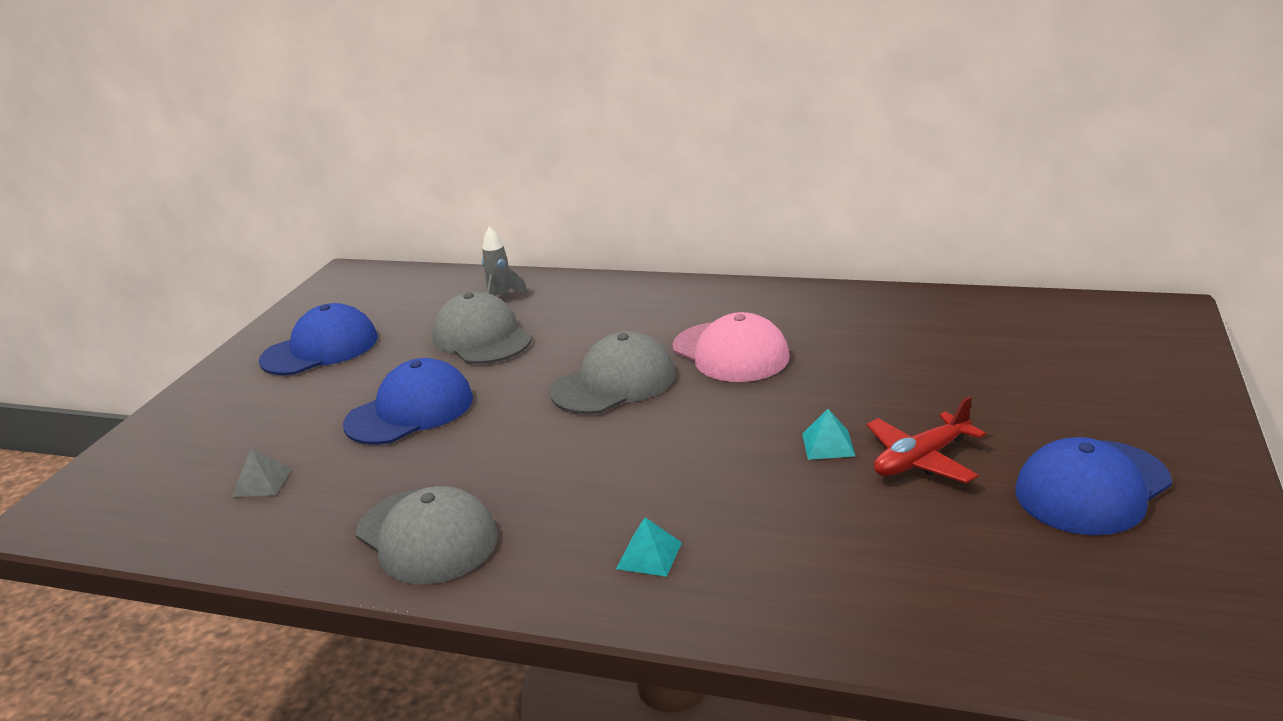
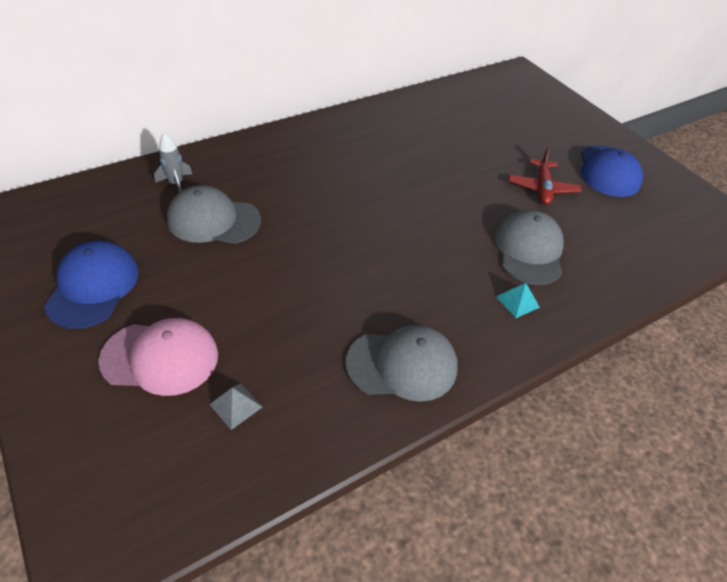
camera: 55 degrees left, 20 degrees up
blue cap [343,358,473,445] -> none
grey cap [550,331,675,414] -> grey cap moved to [495,210,564,285]
pink cap [672,312,790,382] -> pink cap moved to [98,318,218,396]
turquoise pyramid [802,409,855,460] -> none

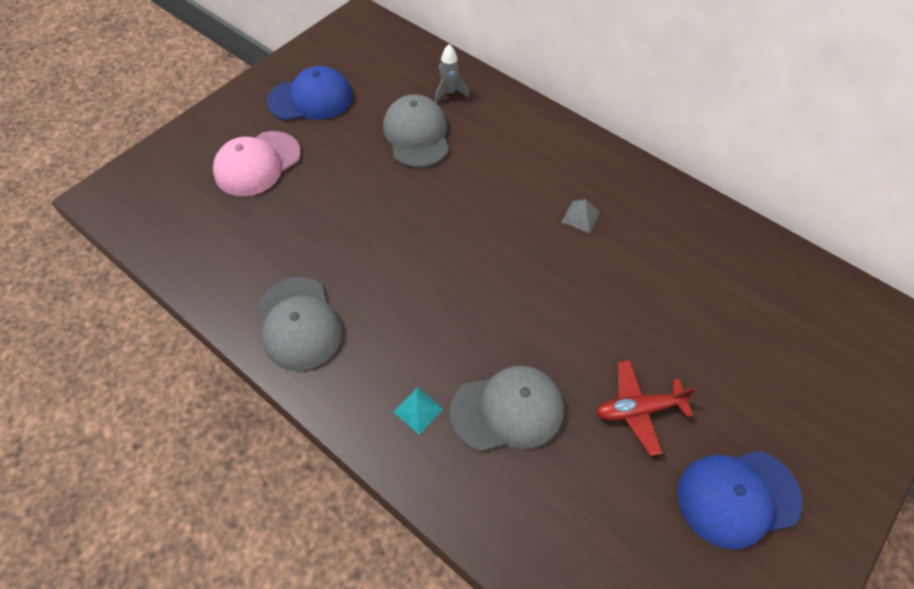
camera: 75 degrees right, 10 degrees up
pink cap [98,318,218,396] -> pink cap turned 60 degrees clockwise [213,131,301,197]
grey pyramid [209,383,262,430] -> grey pyramid moved to [562,199,600,233]

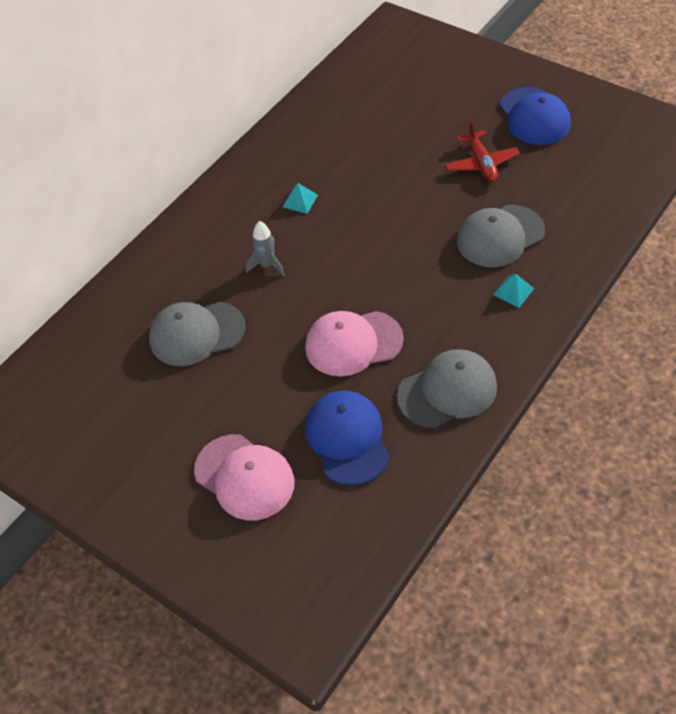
camera: 90 degrees left, 5 degrees down
blue cap [267,66,352,121] -> blue cap moved to [305,391,390,486]
grey rocket [435,44,470,103] -> grey rocket moved to [246,221,285,276]
grey cap [449,366,564,452] -> grey cap turned 105 degrees counterclockwise [457,205,545,267]
grey pyramid [562,199,600,233] -> turquoise pyramid [283,183,318,214]
none -> pink cap [305,311,404,376]

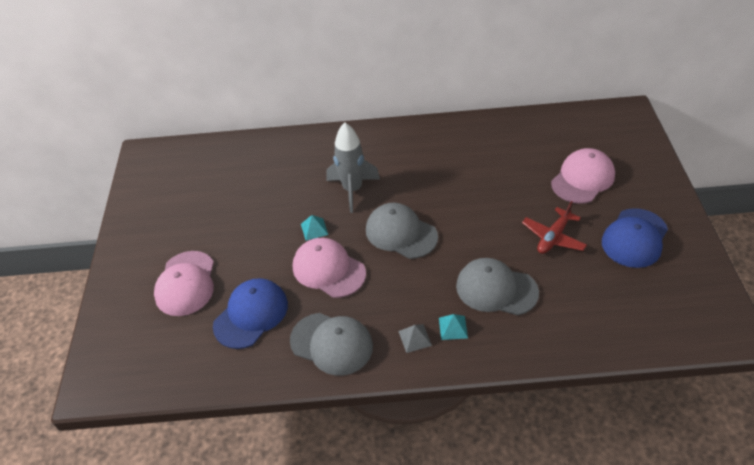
camera: 50 degrees right, 5 degrees down
grey cap [149,302,246,366] -> grey cap moved to [366,203,438,259]
grey rocket [246,221,285,276] -> grey rocket [327,123,380,213], size x1.77
turquoise pyramid [283,183,318,214] -> turquoise pyramid moved to [301,215,328,241]
none -> grey pyramid [398,324,432,353]
none -> pink cap [551,148,615,204]

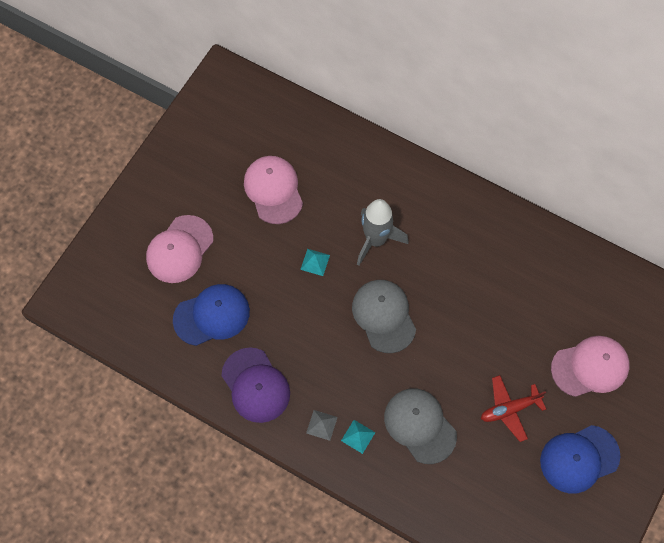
camera: 30 degrees right, 20 degrees up
grey cap [290,313,373,376] -> purple cap [222,348,290,423]
pink cap [293,238,366,298] -> pink cap moved to [244,156,303,224]

